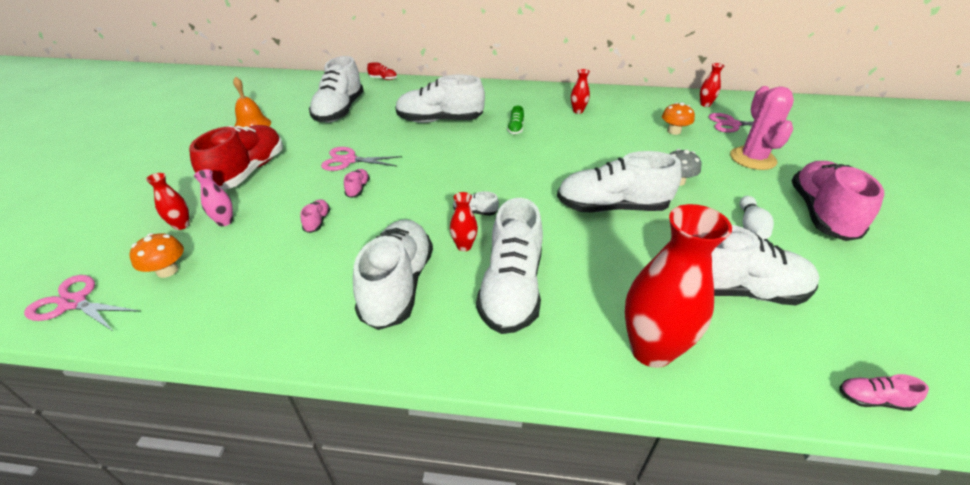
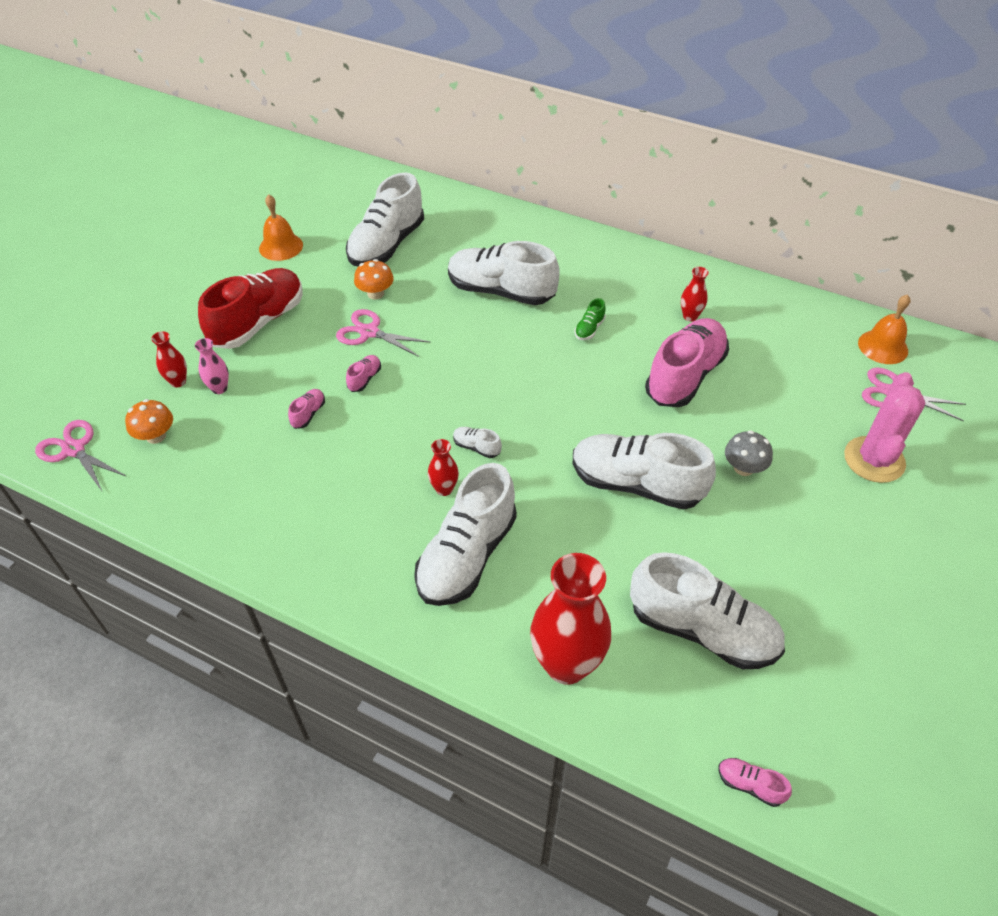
camera: 20 degrees right, 10 degrees up
white shoe [353,219,433,330] -> none
red shoe [367,62,397,80] -> none
orange mushroom [662,102,695,135] -> orange mushroom moved to [354,259,394,300]
red vase [700,63,724,107] -> orange bell [858,294,910,364]
white bowling pin [740,196,774,239] -> none
pink shoe [791,161,884,241] -> pink shoe moved to [645,318,729,407]

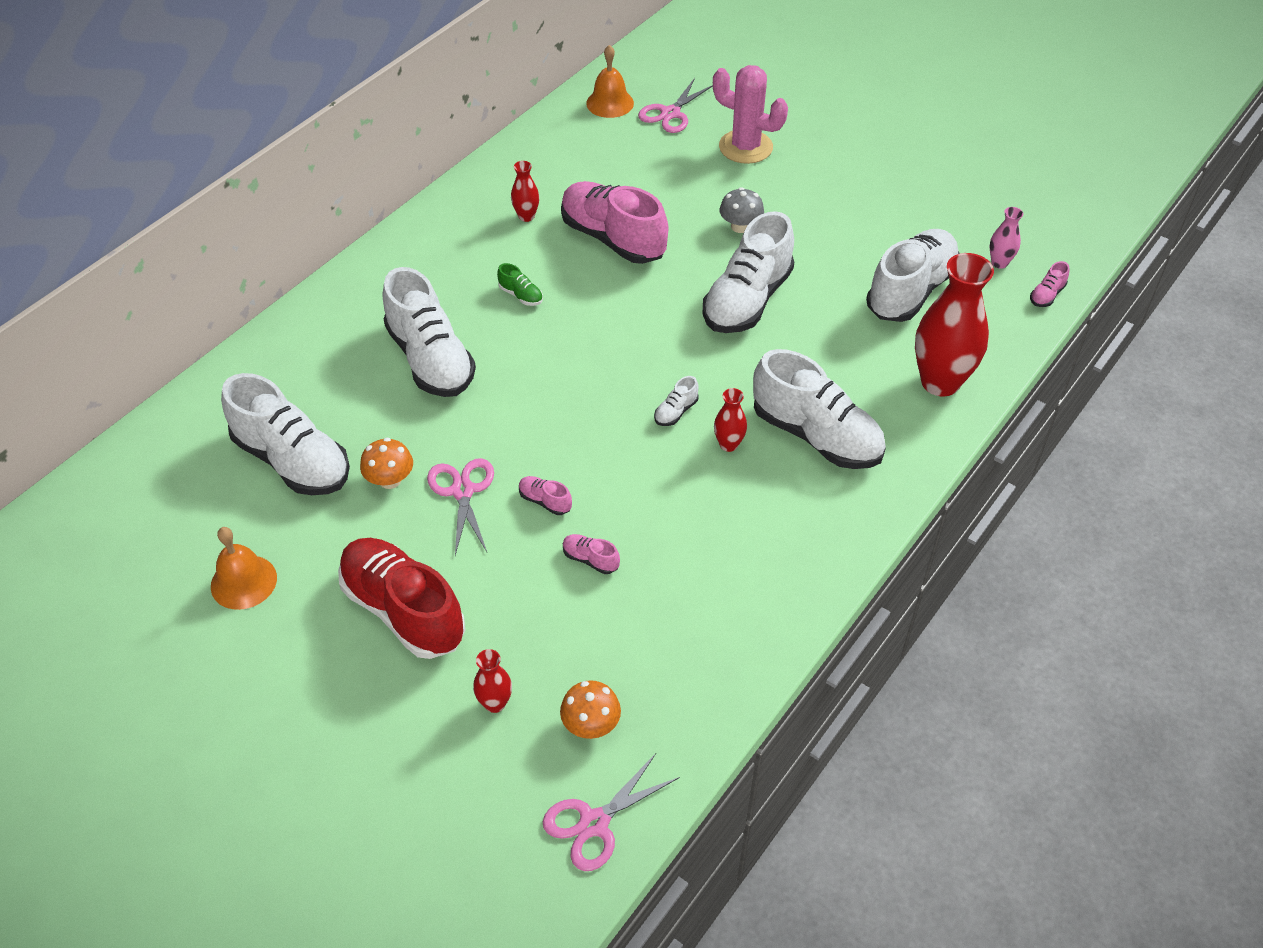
camera: 80 degrees left, 0 degrees up
pink vase [195,338,229,394] -> pink vase moved to [990,207,1023,269]
pink scissors [336,309,430,357] -> pink scissors turned 135 degrees clockwise [427,458,494,555]
white shoe [448,241,560,305] -> white shoe turned 60 degrees counterclockwise [383,267,476,397]

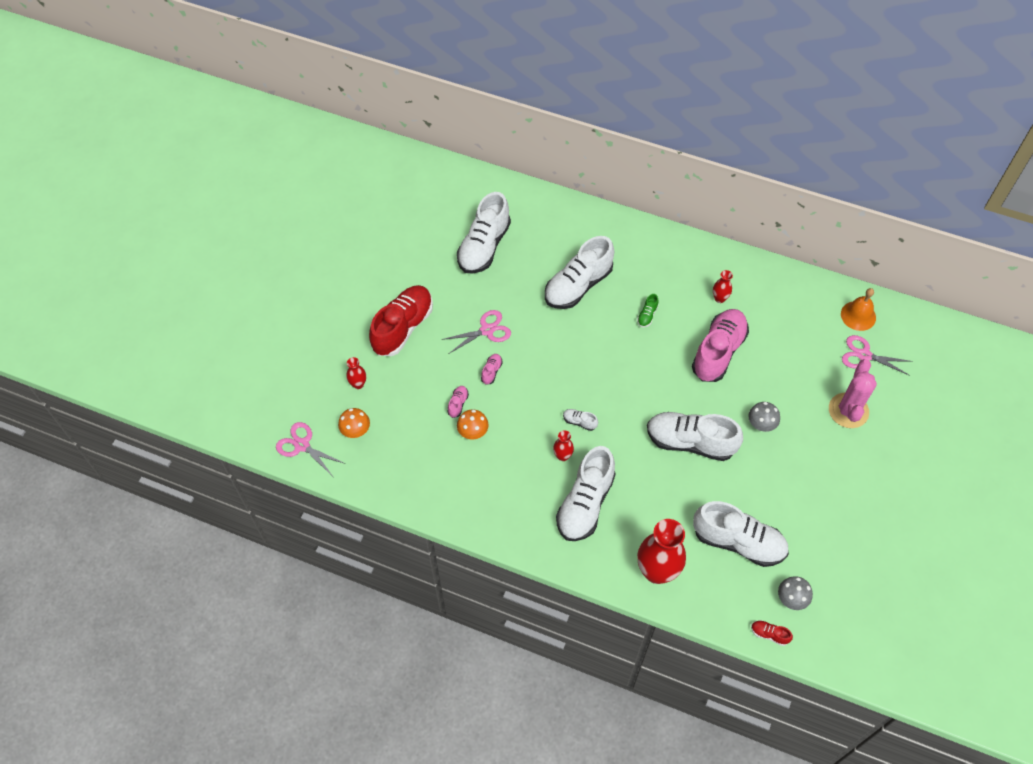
camera: 75 degrees right, 10 degrees up
orange bell [211,527,277,610] -> none
orange mushroom [360,438,413,489] -> orange mushroom moved to [457,409,489,440]
pink vase [990,207,1023,269] -> grey mushroom [778,576,813,610]
pink shoe [1030,261,1069,307] -> red shoe [751,620,793,646]

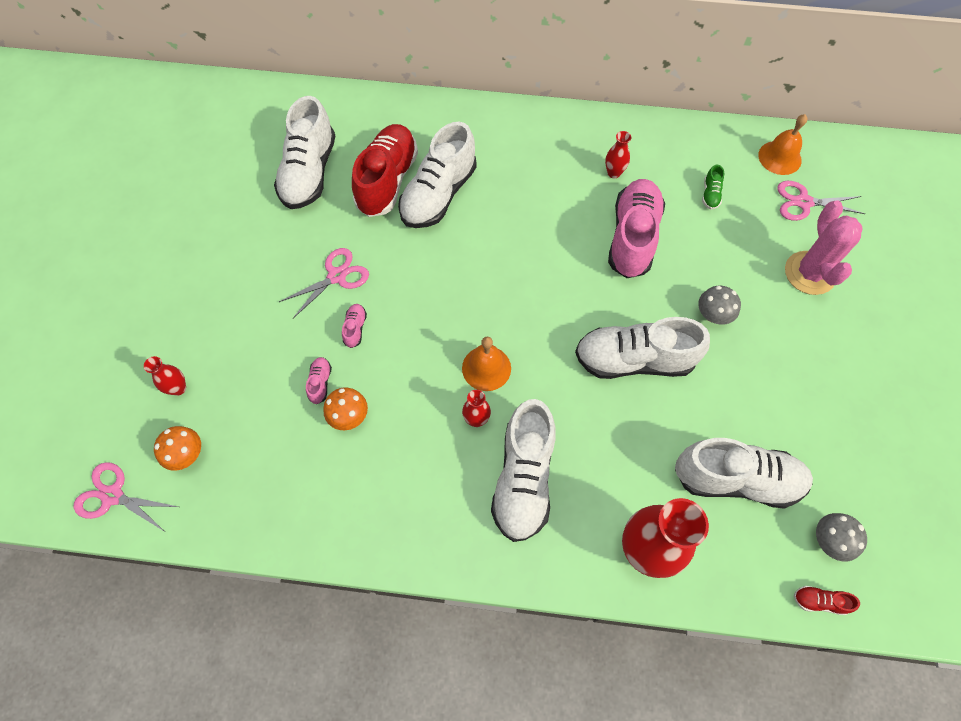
camera: 15 degrees left, 5 degrees up
red shoe [369,285,433,356] -> red shoe moved to [352,124,418,217]
white shoe [563,409,598,431] -> orange bell [462,337,511,391]
green shoe [637,294,658,327] -> green shoe moved to [702,165,724,210]

